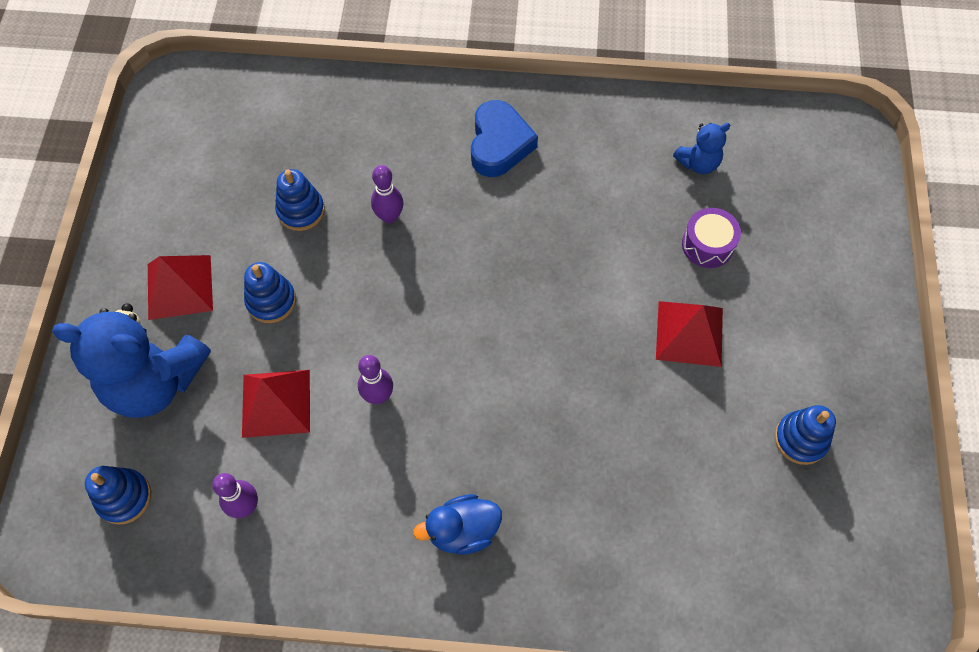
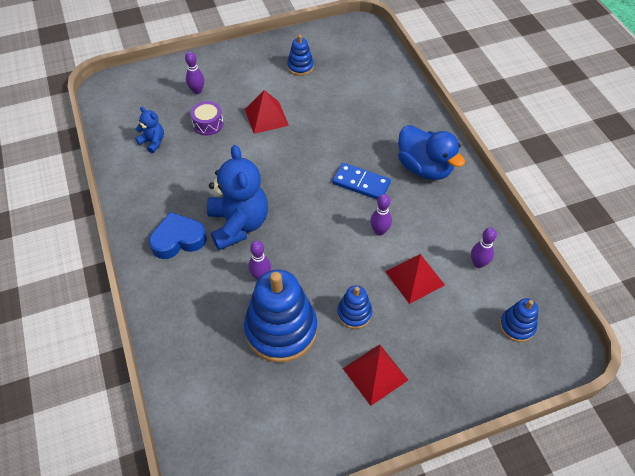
camera: 115 degrees left, 10 degrees down
blue teddy bear [52,303,211,418] -> blue teddy bear moved to [207,145,268,250]
blue stacking toy [275,169,325,231] -> blue stacking toy [244,270,317,363], size x2.04
blue duck [413,494,502,555] -> blue duck [398,125,465,180], size x1.60
none -> purple bowling pin [185,52,204,94]
none -> blue domino [332,163,391,200]

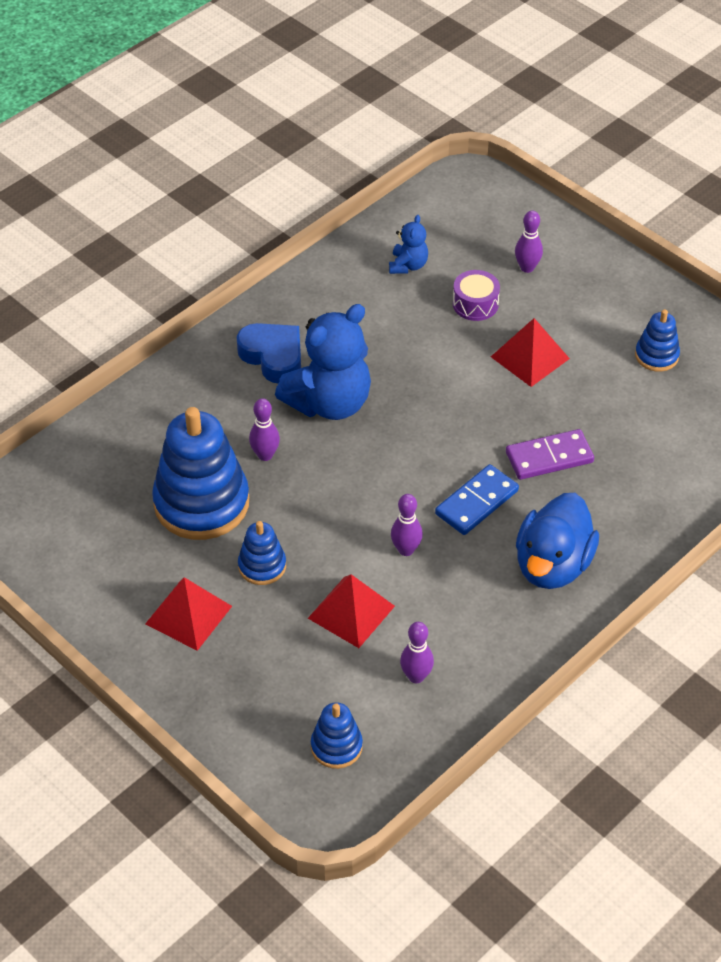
camera: 65 degrees right, 5 degrees down
blue domino [332,163,391,200] -> blue domino turned 45 degrees clockwise [435,464,519,535]
none -> purple domino [506,429,594,480]

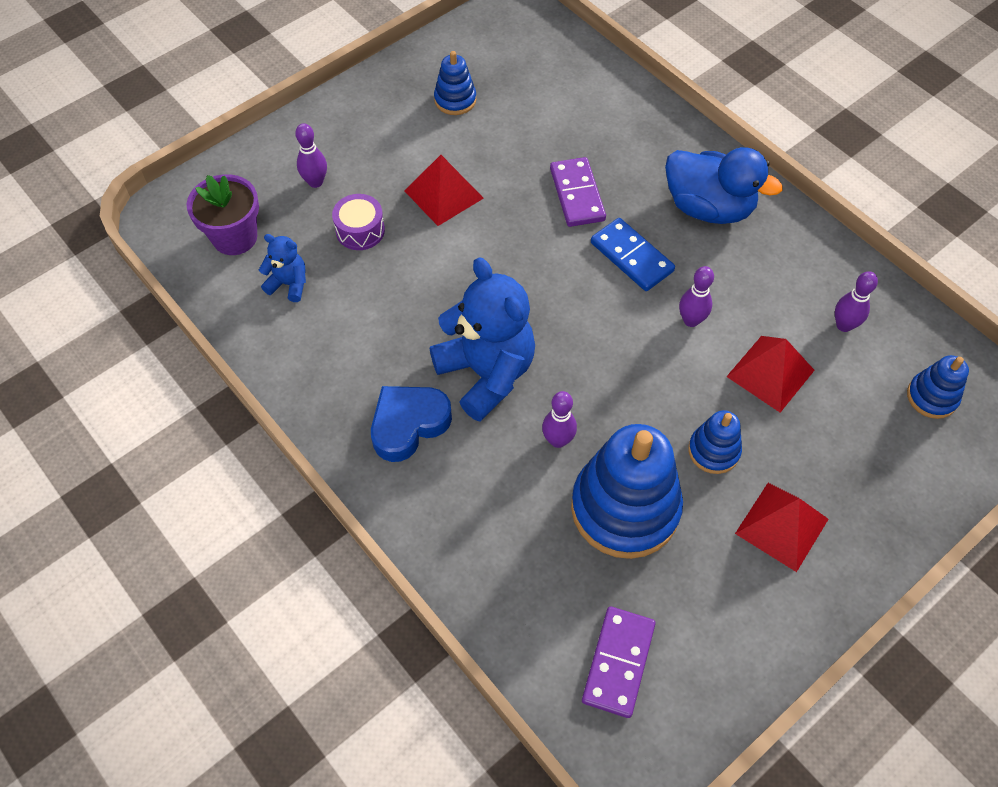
camera: 85 degrees left, 10 degrees up
none -> purple flower pot [186,174,259,255]
none -> purple domino [582,606,655,718]

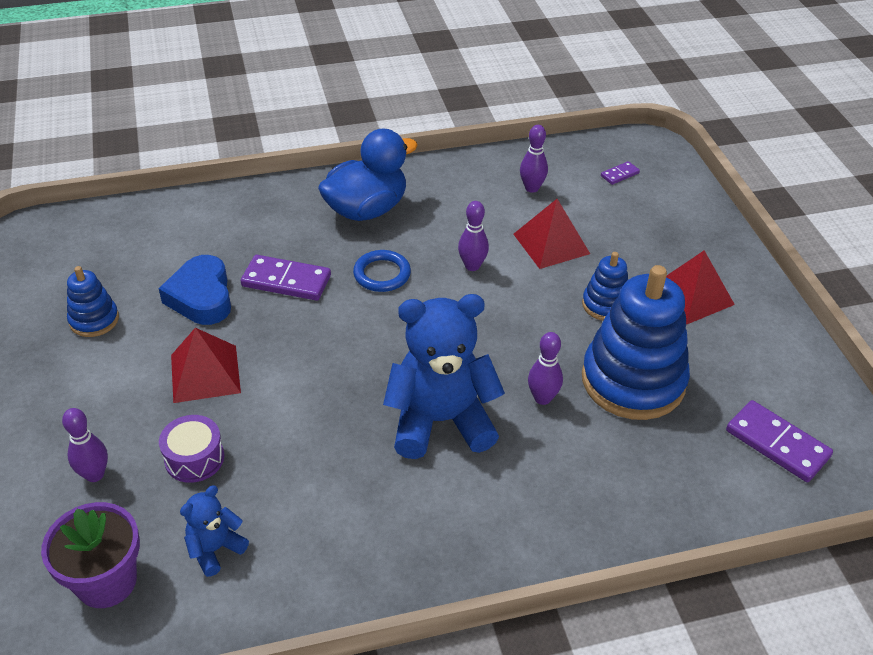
camera: 65 degrees left, 15 degrees down
blue heart [371,386,452,462] -> blue heart moved to [158,255,231,325]
blue domino [591,218,675,291] -> blue ring [353,250,411,292]
blue stacking toy [907,355,969,419] -> purple domino [601,161,640,185]

